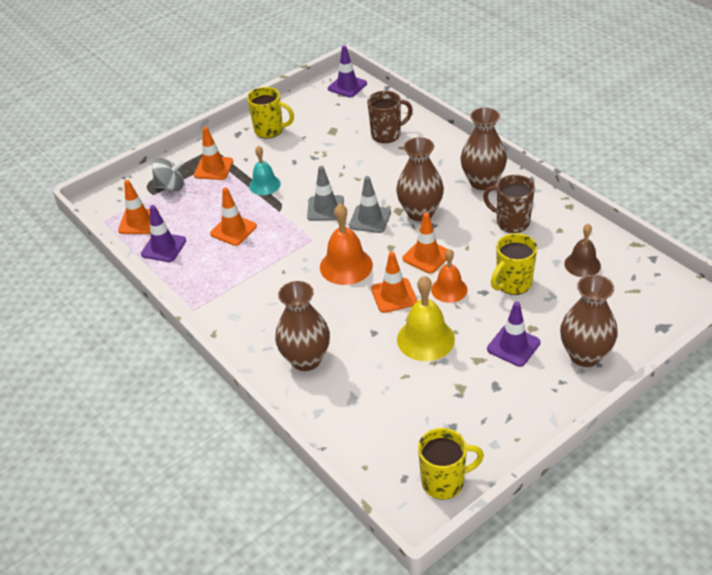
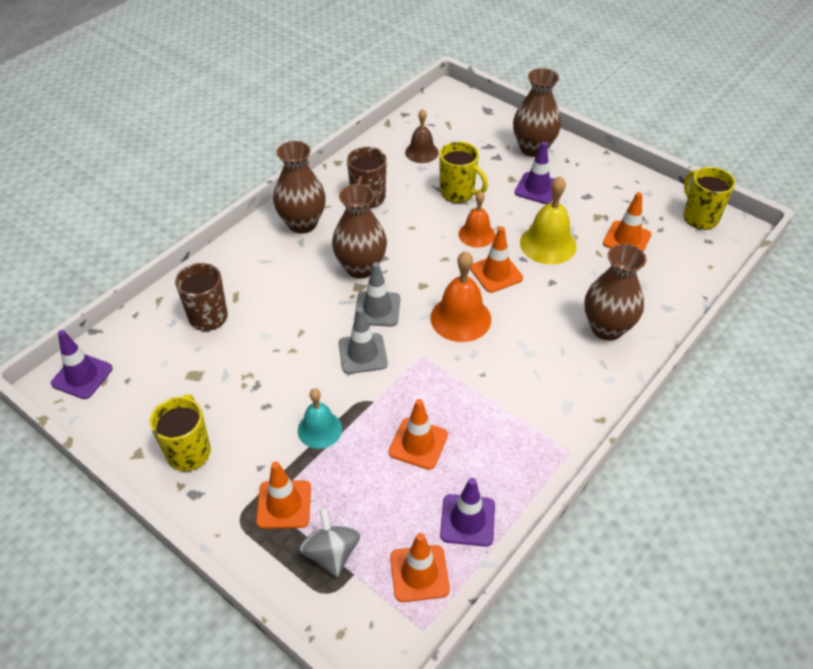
camera: 105 degrees left, 5 degrees up
orange traffic cone [403,213,448,274] -> orange traffic cone moved to [603,192,651,252]

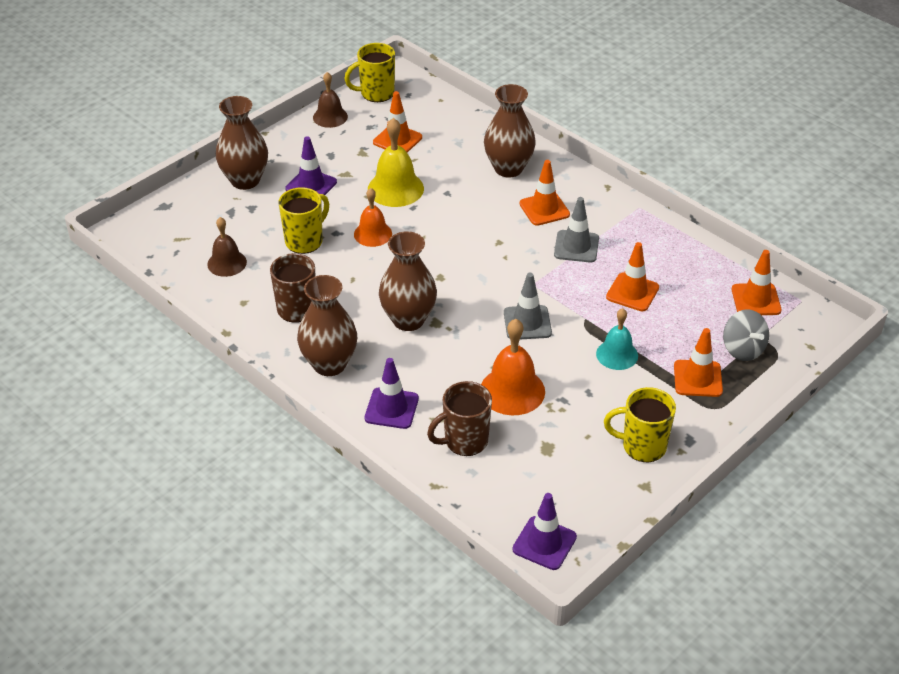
camera: 85 degrees left, 5 degrees down
grey spinning top [299,508,360,578] -> grey spinning top turned 105 degrees counterclockwise [723,309,769,361]
grey traffic cone [354,262,400,327] -> grey traffic cone moved to [554,197,599,263]
orange bell [430,251,491,342] -> orange bell moved to [481,319,545,415]
purple traffic cone [440,478,495,547] -> purple traffic cone moved to [365,358,419,429]
orange traffic cone [470,226,523,293] -> orange traffic cone moved to [519,160,570,226]
none -> brown bell [313,72,348,128]

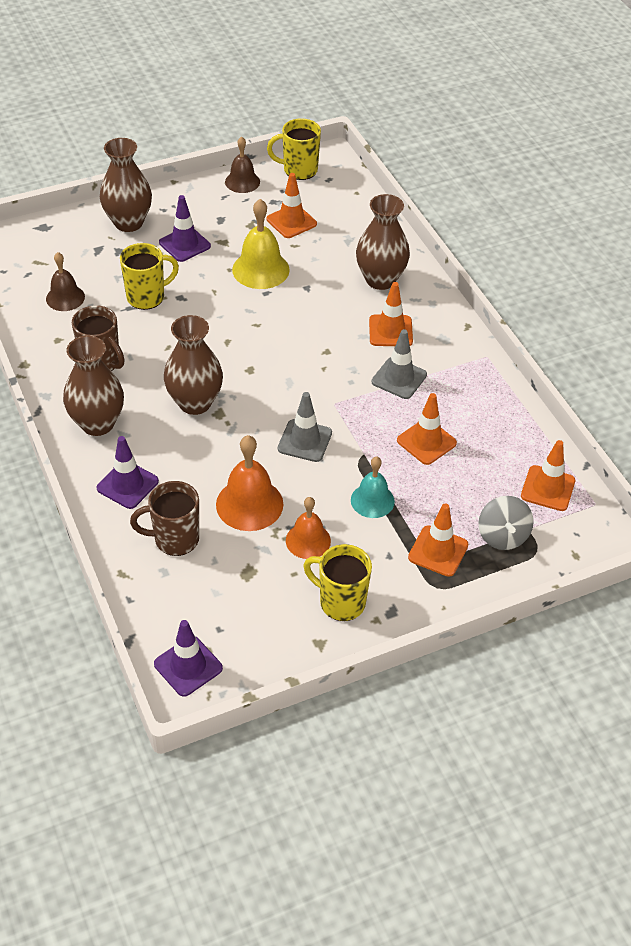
camera: 20 degrees right, 5 degrees up
orange bell [354,188,392,247] -> orange bell moved to [286,497,331,559]

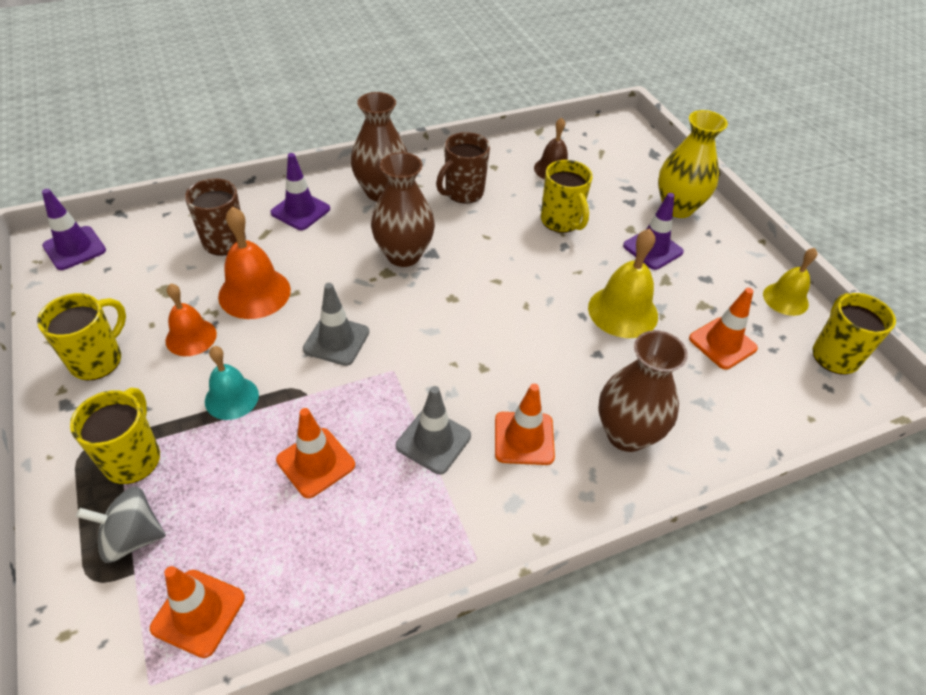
camera: 90 degrees right, 0 degrees up
brown vase [100,138,152,232] -> yellow vase [658,110,728,218]
brown bell [225,136,260,193] -> yellow bell [763,248,817,316]
orange traffic cone [408,503,468,577] -> yellow mug [70,388,160,484]

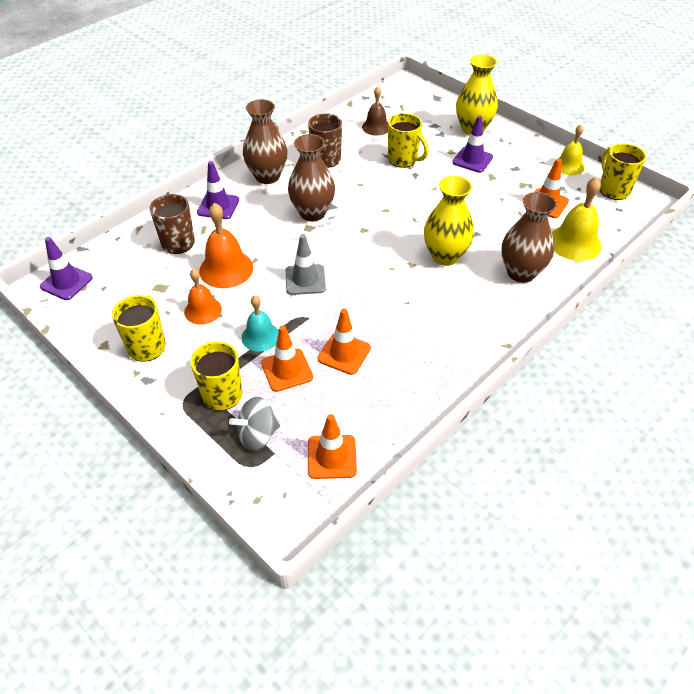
camera: 20 degrees left, 0 degrees up
grey traffic cone [396,386,471,474] -> none
orange traffic cone [495,384,555,465] -> orange traffic cone moved to [261,325,313,392]
yellow bell [588,228,658,338] -> yellow bell moved to [552,177,601,261]
none -> yellow vase [424,176,474,266]

